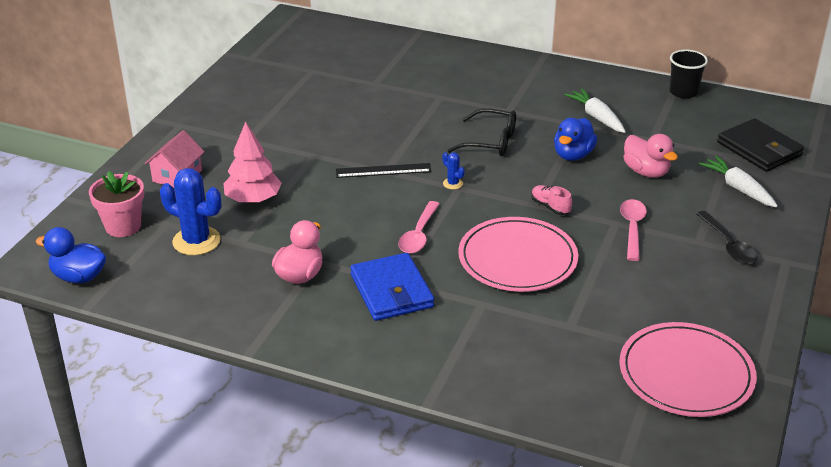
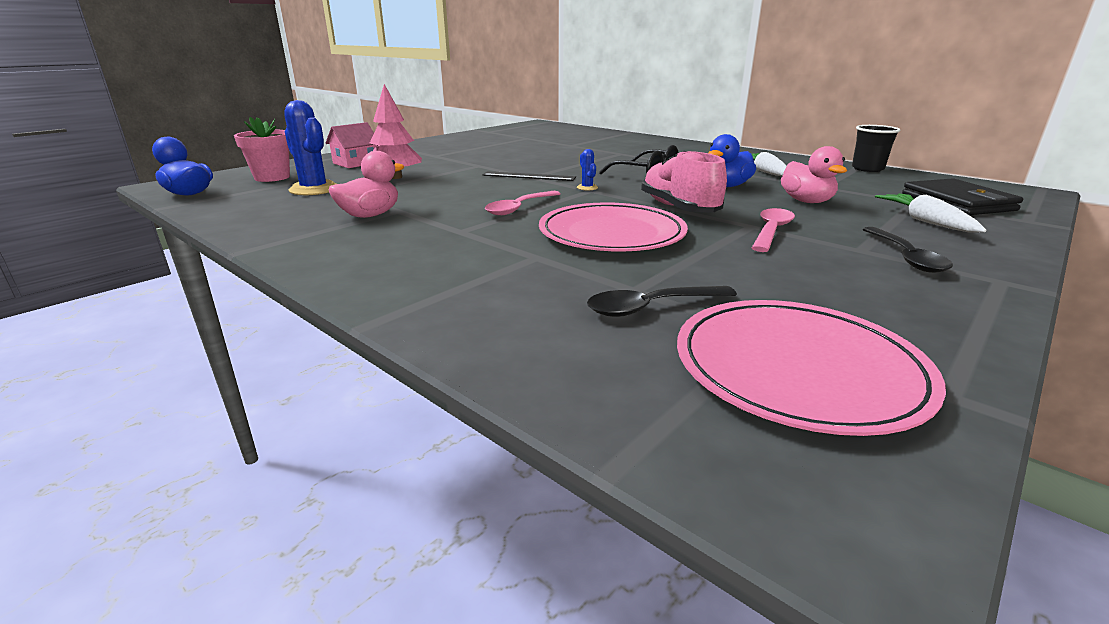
camera: 20 degrees right, 10 degrees down
blue wallet [350,253,434,321] -> none
pink shoe [531,185,572,215] -> pink shoe [641,151,727,212], size x2.00
none -> black spoon [587,286,737,317]

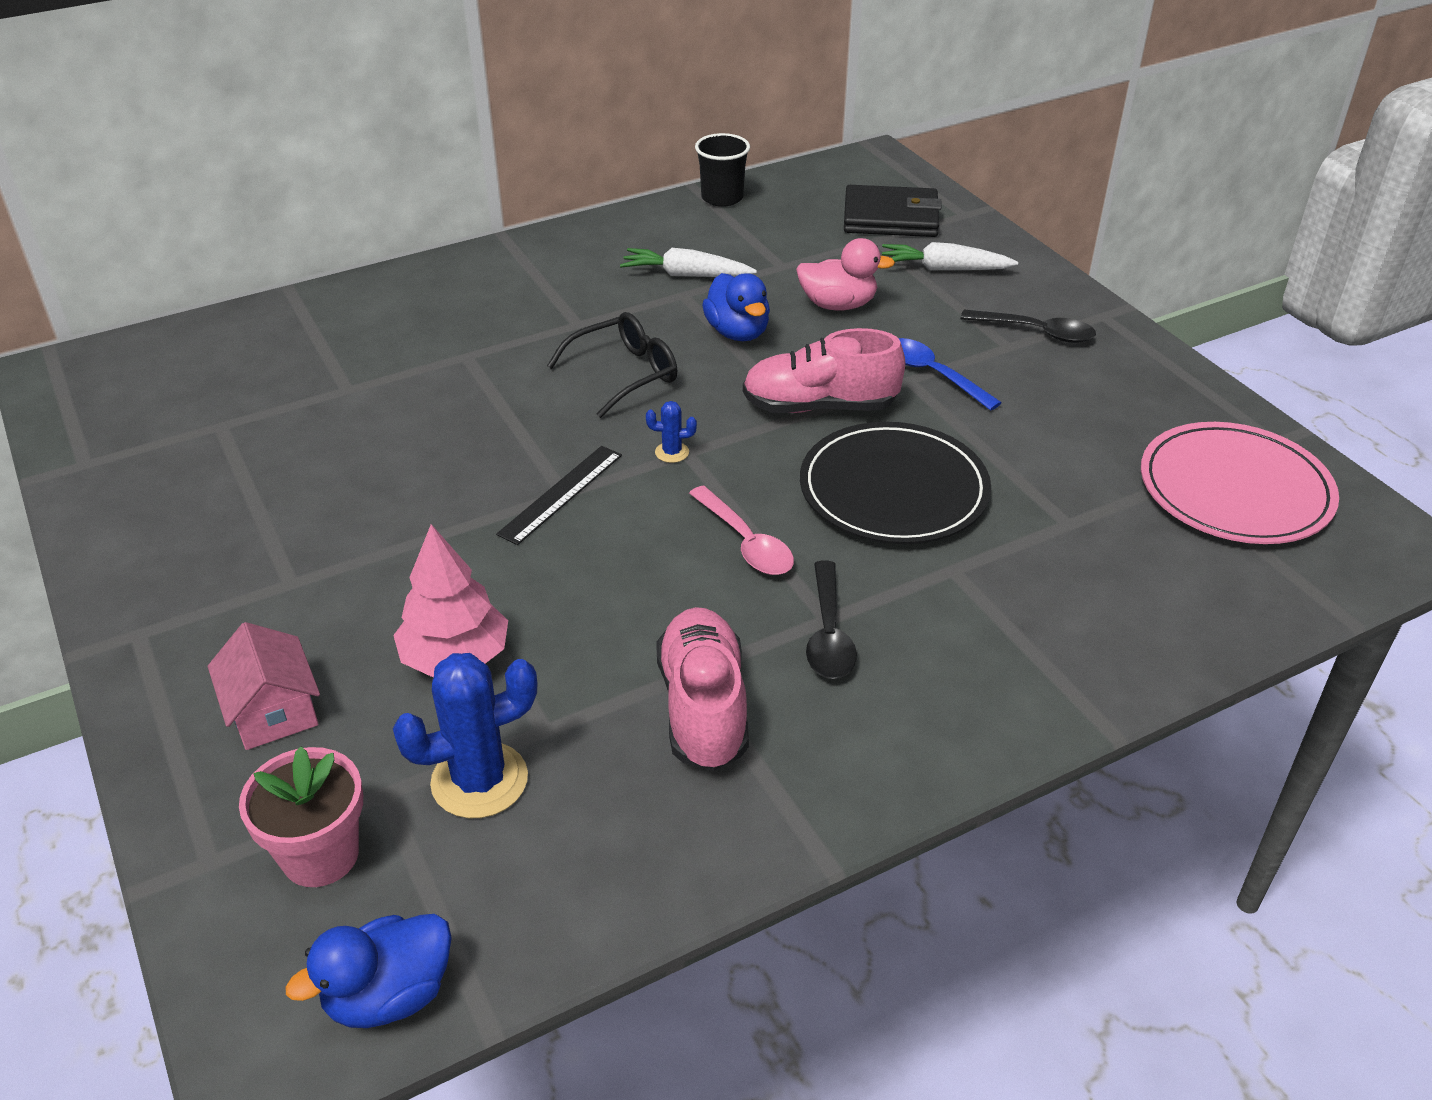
camera: 70 degrees left, 15 degrees up
pink duck [328,151,404,218] -> pink shoe [656,607,749,771]
pink plate [539,202,688,251] -> black plate [800,422,991,544]
black spoon [587,286,737,317] -> black spoon moved to [806,561,857,679]
pink spoon [752,208,795,252] -> blue spoon [898,338,1002,411]

